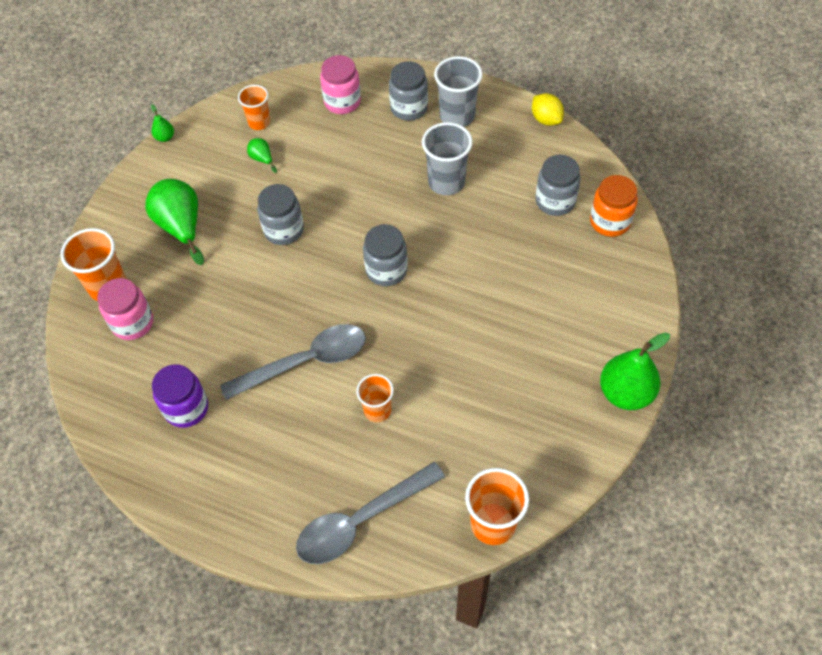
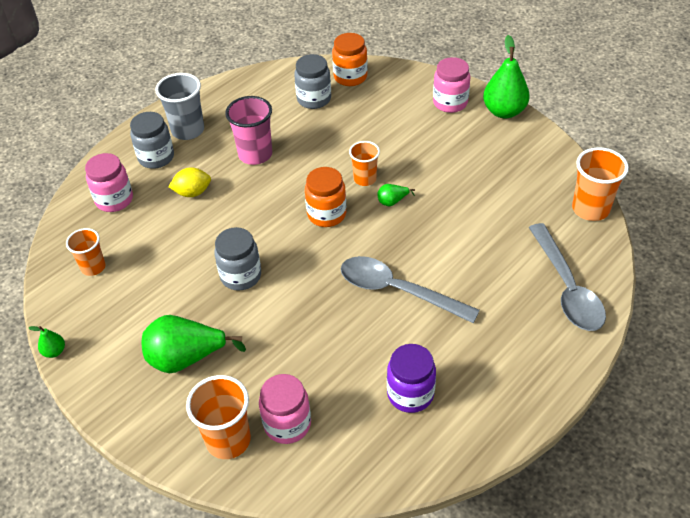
camera: 70 degrees left, 10 degrees down
grey spoon [220,324,366,400] -> grey spoon turned 60 degrees counterclockwise [341,256,480,323]
green pear [247,138,277,173] -> green pear moved to [377,184,415,207]
orange cup [356,374,394,422] -> orange cup moved to [349,141,380,186]
grey jar [363,224,408,286] -> orange jar [305,167,346,227]
grey cup [422,122,473,195] -> pink cup [225,96,272,165]
yellow lemon [532,93,564,126] -> yellow lemon moved to [168,167,211,197]
none -> pink jar [433,57,470,113]

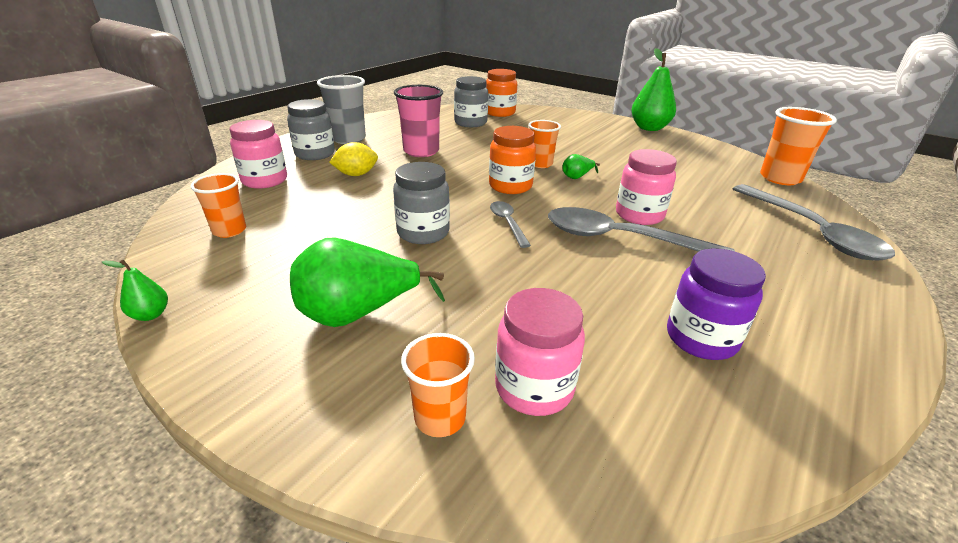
camera: 10 degrees left, 15 degrees down
orange cup [186,375,251,459] -> orange cup [401,333,475,437], size x0.65
pink jar [433,57,470,113] -> pink jar moved to [616,149,677,225]
none -> grey spoon [490,201,531,248]

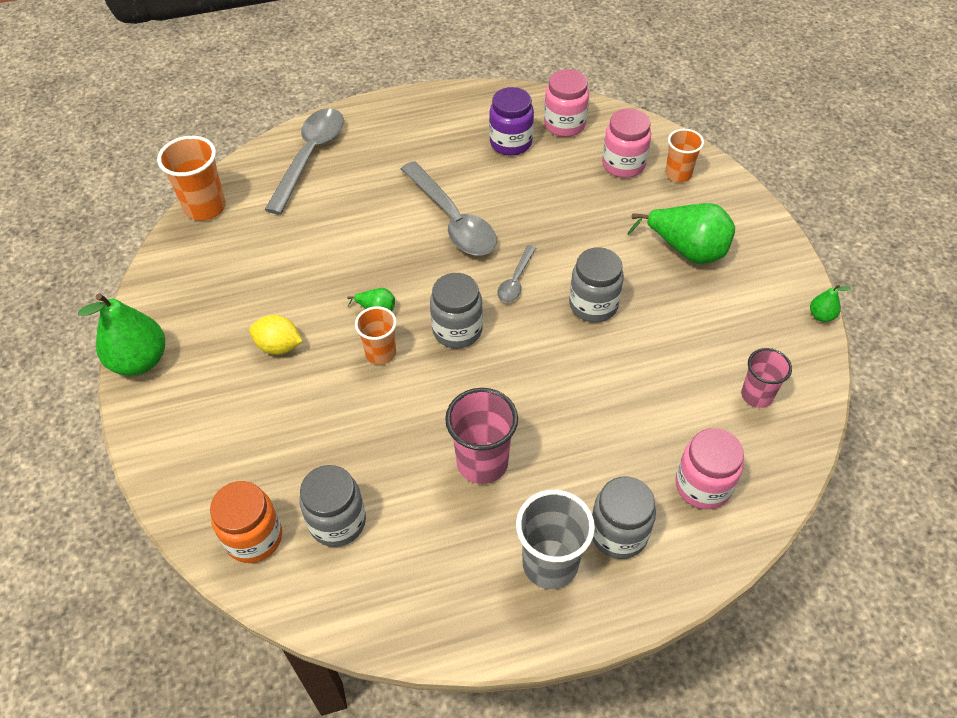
camera: 140 degrees left, 20 degrees up
orange cup [190,173,246,238] -> pink cup [741,348,792,408]
yellow lemon [329,142,378,176] -> yellow lemon moved to [249,315,303,355]
orange jar [489,126,536,194] -> grey jar [430,273,483,348]
pink jar [616,149,677,225] -> pink jar moved to [544,69,589,137]

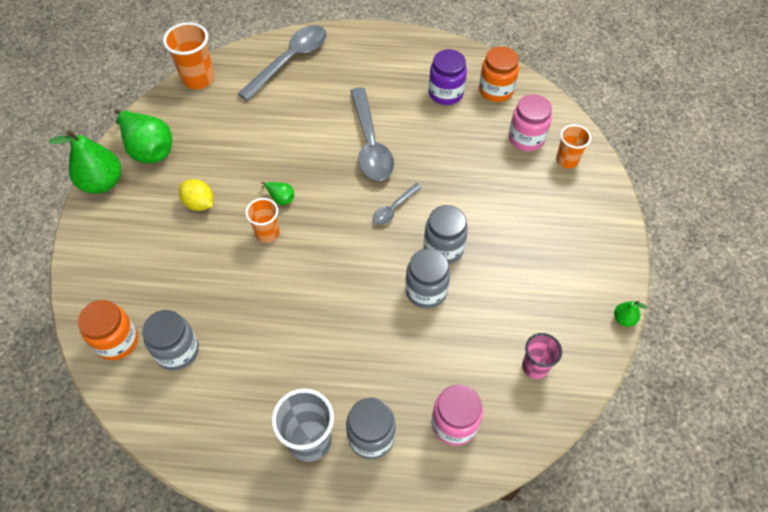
camera: 20 degrees right, 5 degrees up
grey jar [430,273,483,348] -> grey jar moved to [405,248,450,308]
pink cup [445,388,518,484] -> none
pink jar [544,69,589,137] -> orange jar [479,46,519,102]
green pear [627,203,735,264] -> green pear moved to [114,109,172,163]

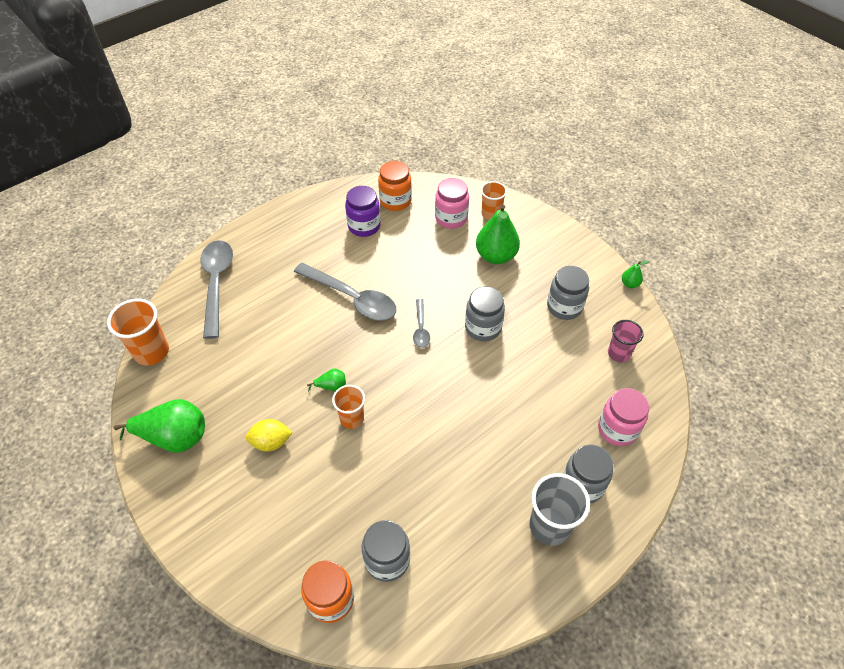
camera: 45 degrees left, 5 degrees down
green pear [48,130,121,194] -> green pear moved to [476,205,520,264]
grey jar [405,248,450,308] -> grey jar moved to [547,266,589,320]

